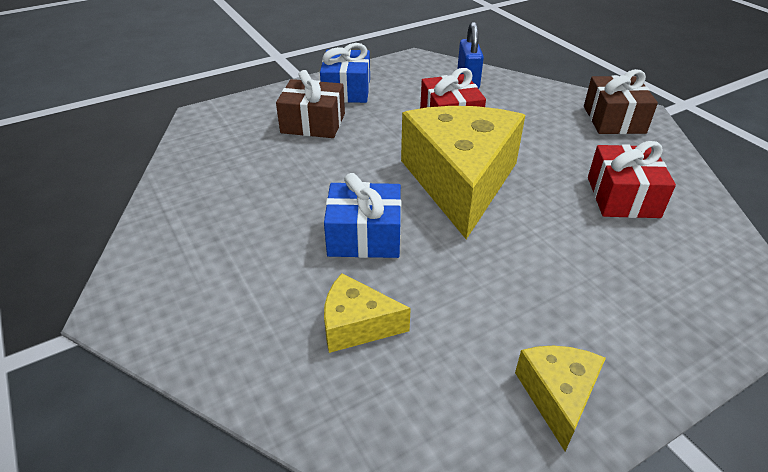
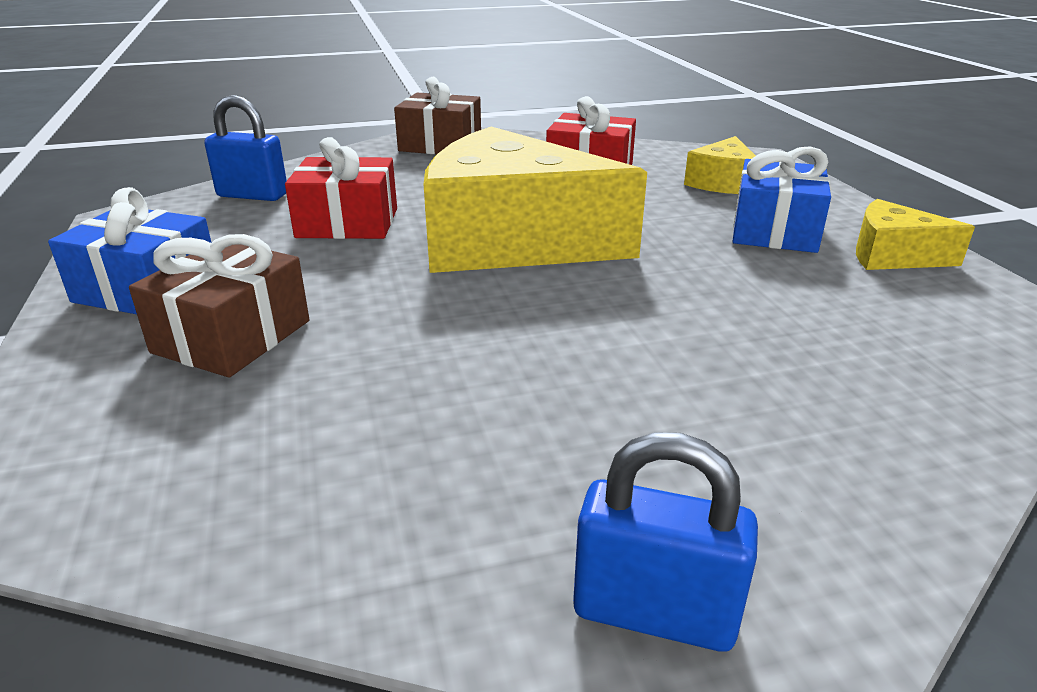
camera: 75 degrees left, 10 degrees down
blue gift [324,173,401,258] -> blue gift moved to [733,146,831,253]
yellow cheese [324,273,411,353] -> yellow cheese moved to [684,136,756,194]
none -> blue padlock [573,432,758,652]

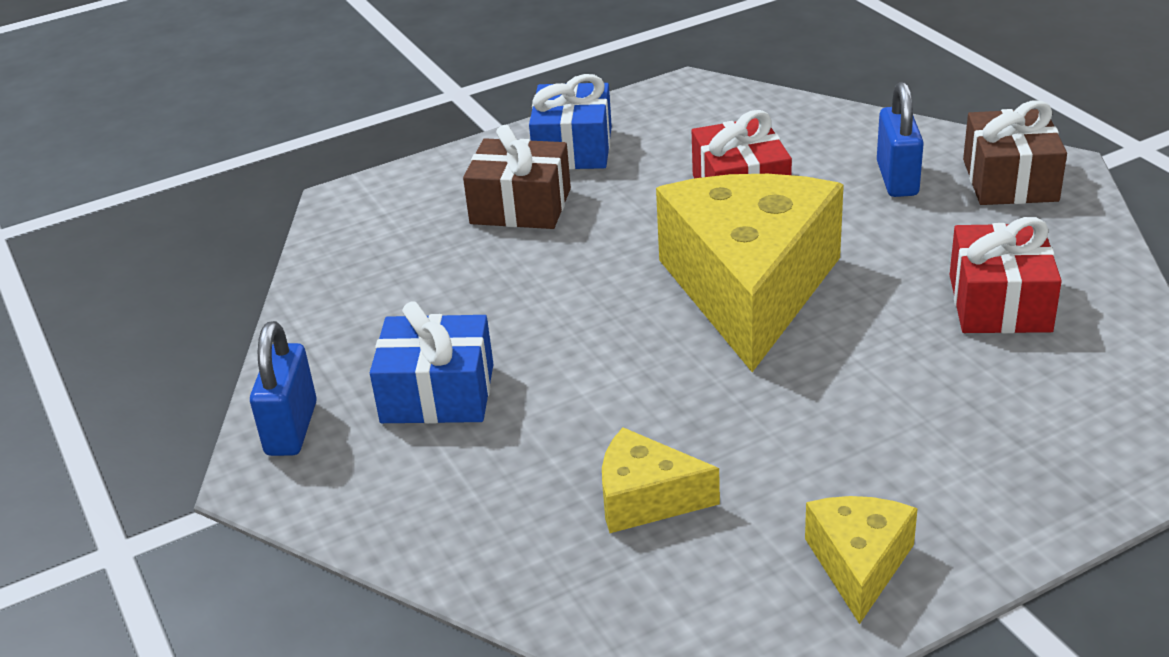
camera: 80 degrees right, 5 degrees up
blue padlock [204,95,287,201] -> blue padlock moved to [877,82,924,197]
yellow cheese [684,136,756,194] -> yellow cheese moved to [602,427,720,533]
blue gift [733,146,831,253] -> blue gift moved to [370,301,494,424]

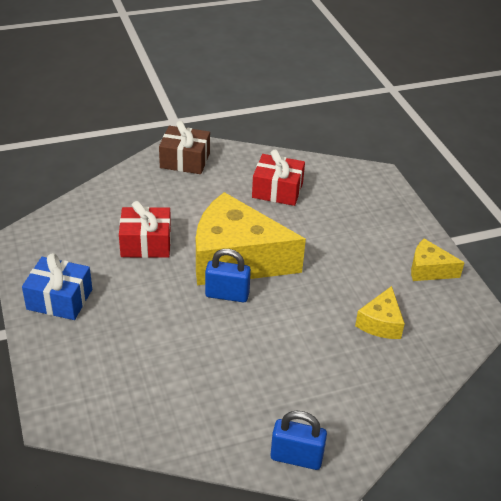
camera: 85 degrees left, 5 degrees up
blue gift [370,301,494,424] -> none
brown gift [463,125,571,229] -> none
blue padlock [877,82,924,197] -> blue padlock moved to [205,249,251,302]

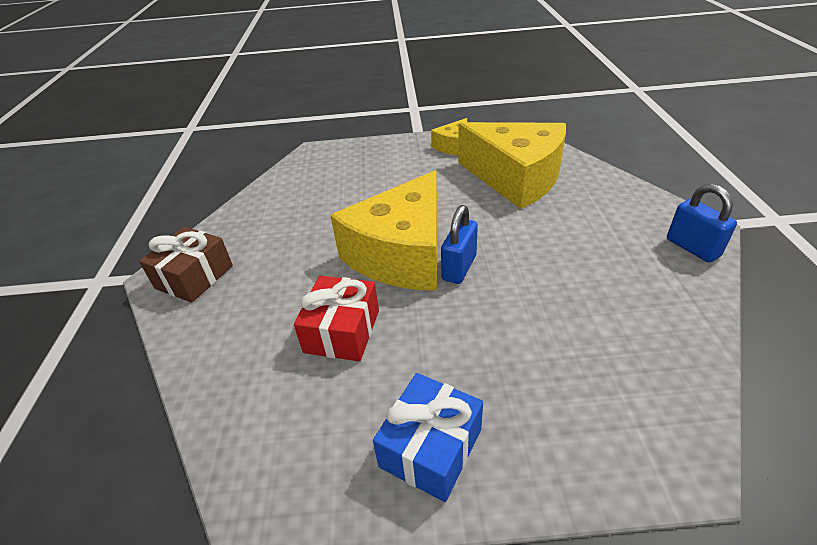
camera: 70 degrees left, 0 degrees up
red gift [252,150,305,206] -> none
blue padlock [271,411,327,470] -> blue padlock turned 60 degrees counterclockwise [667,184,737,263]
yellow cheese [355,286,405,339] -> yellow cheese [458,122,566,209], size x2.15

